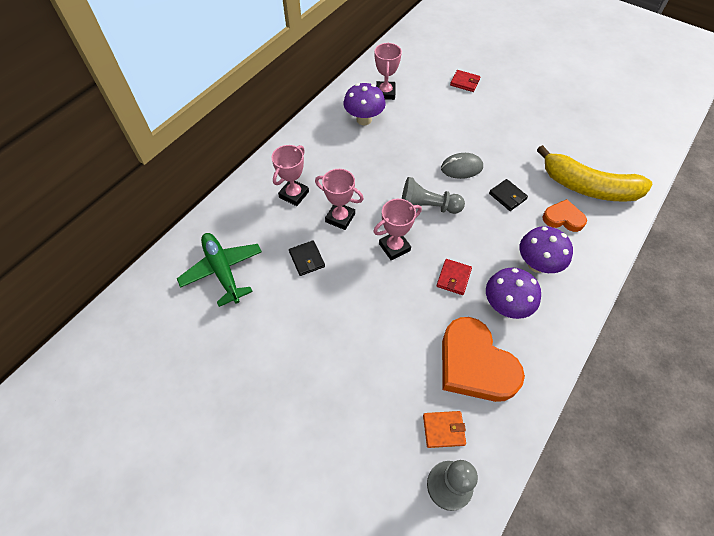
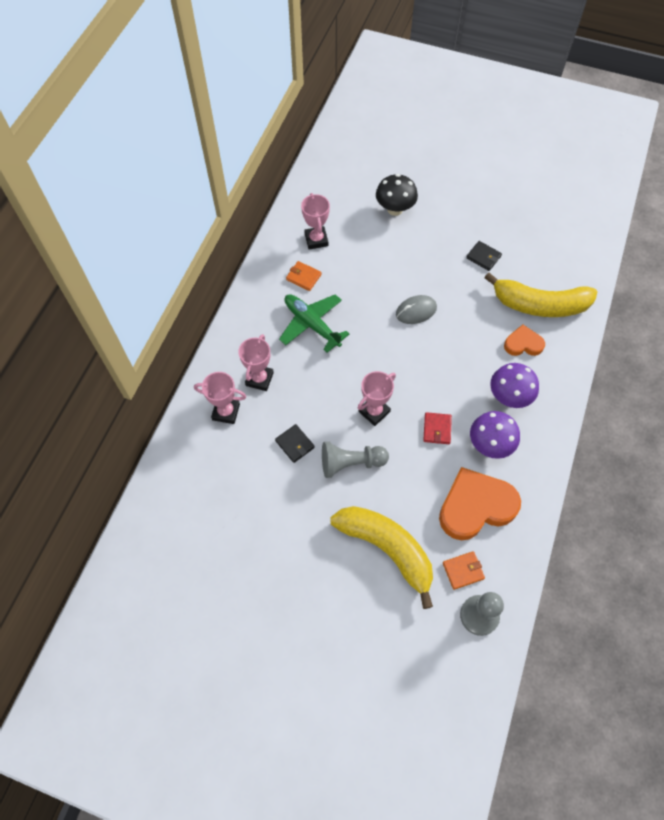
camera: 15 degrees left, 5 degrees up
green plane [177,233,262,307] -> green plane moved to [279,294,349,353]
pink trophy [315,169,364,230] -> pink trophy moved to [194,372,246,424]
purple mushroom [343,83,386,125] -> orange wallet [286,261,322,291]
grey pawn [402,177,465,214] -> grey pawn moved to [322,442,389,478]
orange heart [442,317,525,402] -> orange heart turned 120 degrees clockwise [439,467,521,540]
red wallet [450,70,481,92] -> black mushroom [376,174,418,216]
black wallet [489,179,528,211] -> black wallet moved to [466,241,502,271]
none -> yellow banana [330,506,433,609]

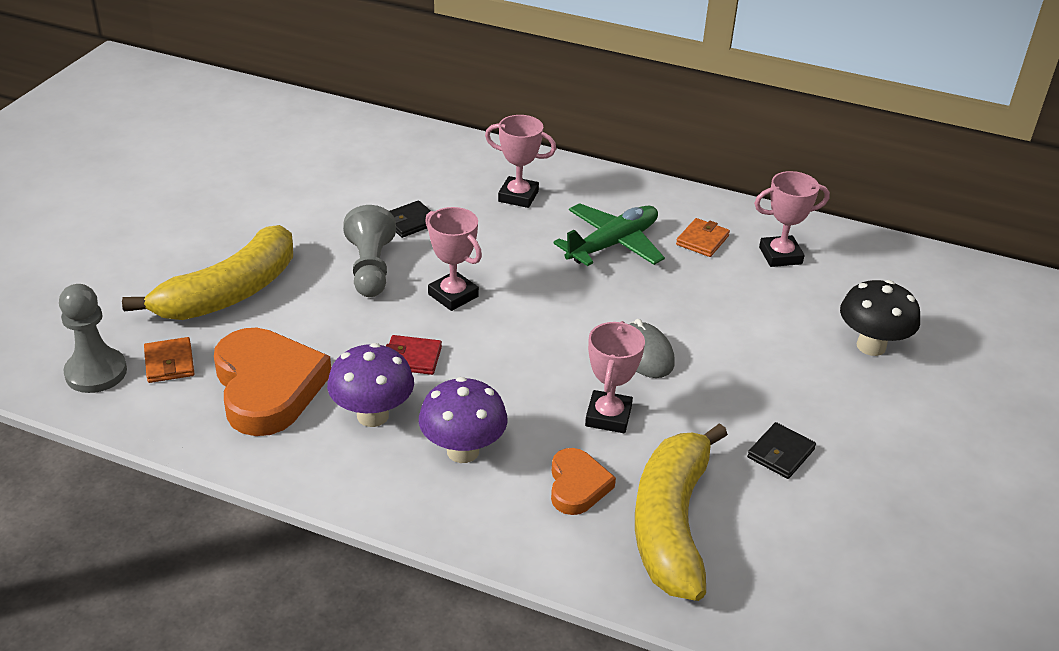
camera: 90 degrees right, 25 degrees down
pink trophy [194,372,246,424] -> pink trophy moved to [585,321,645,433]

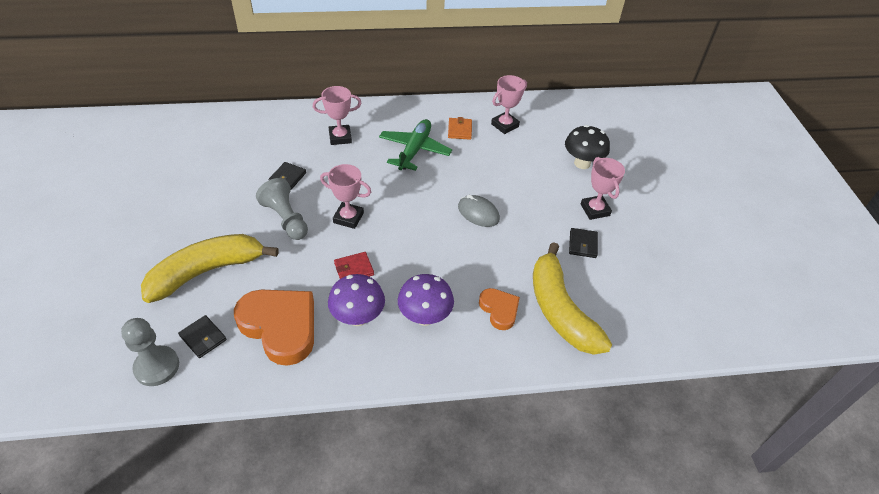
camera: 30 degrees left, 10 degrees up
yellow banana [122,225,293,320] -> yellow banana turned 135 degrees counterclockwise [141,234,279,303]
orange wallet [144,337,195,383] -> black wallet [178,315,227,358]
pink trophy [585,321,645,433] -> pink trophy moved to [581,157,625,220]

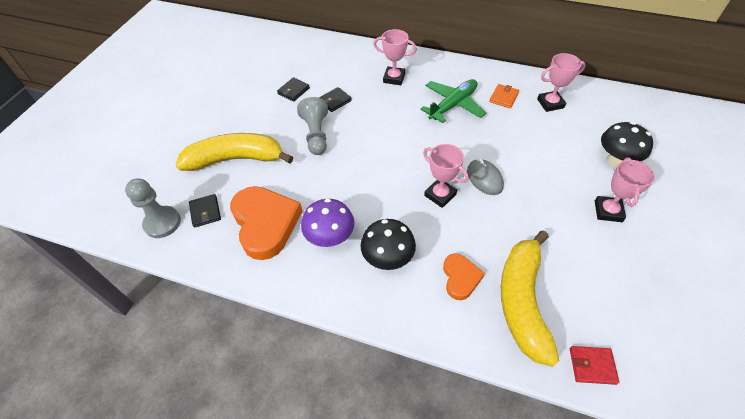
camera: 30 degrees right, 5 degrees up
pink trophy [320,164,371,229] -> pink trophy moved to [423,144,468,208]
red wallet [334,252,374,279] -> red wallet moved to [570,346,619,385]
purple mushroom [398,274,454,326] -> black mushroom [360,219,416,270]
black wallet [569,228,598,258] -> black wallet moved to [277,77,310,102]

